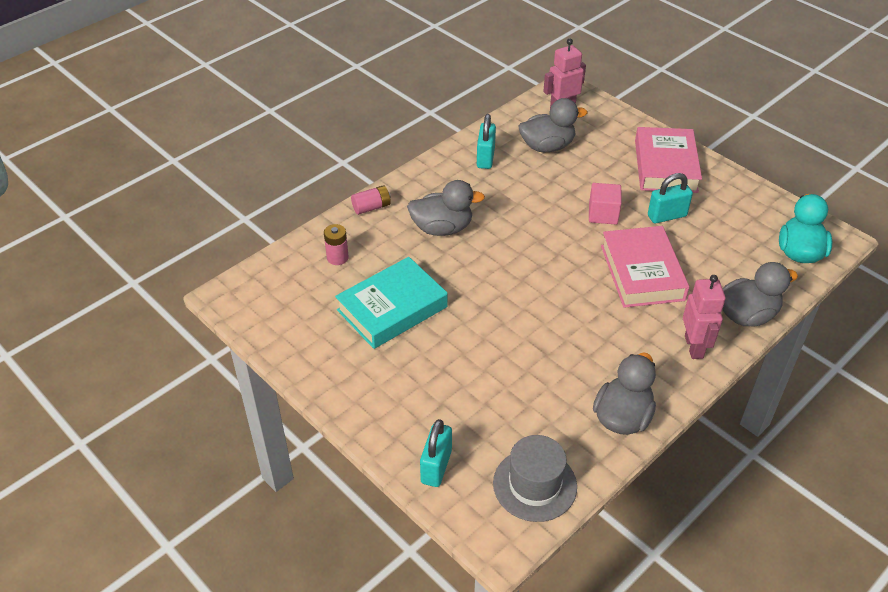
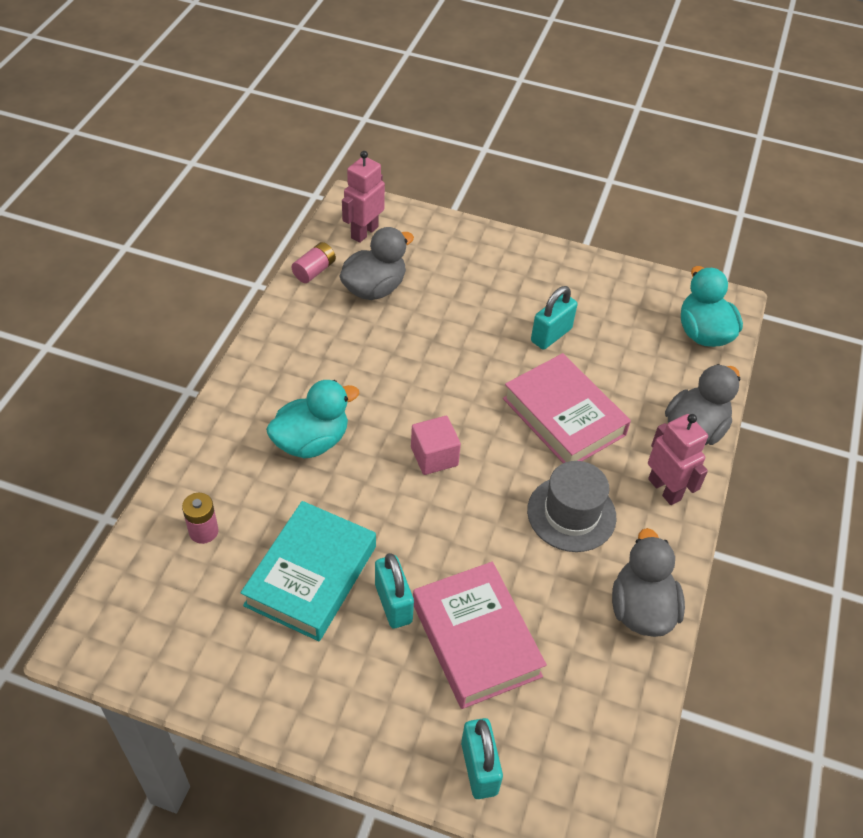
camera: 30 degrees left, 5 degrees up
pink battery [351,185,391,215] -> pink battery moved to [292,242,336,283]
grey duck [407,180,485,236] -> turquoise duck [266,380,359,458]
turquoise padlock [477,114,496,169] -> turquoise padlock moved to [375,553,414,628]
grey hat [493,435,577,522] -> grey hat moved to [527,461,617,552]
pink cube [589,183,622,224] -> pink cube moved to [411,416,461,475]
pink book [635,127,702,193] -> pink book moved to [413,562,547,709]

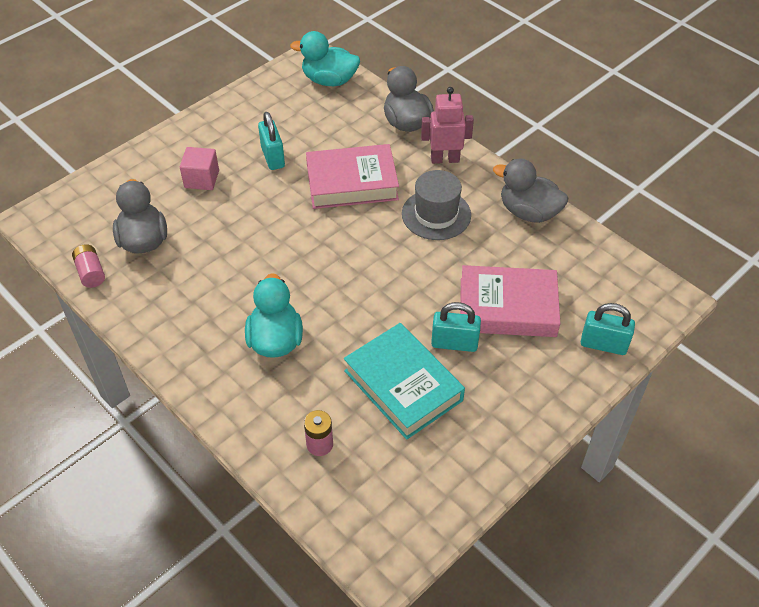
camera: 60 degrees left, 0 degrees up
pink robot [342,151,385,243] -> none
pink cube [411,416,461,475] -> pink cube moved to [180,147,219,190]

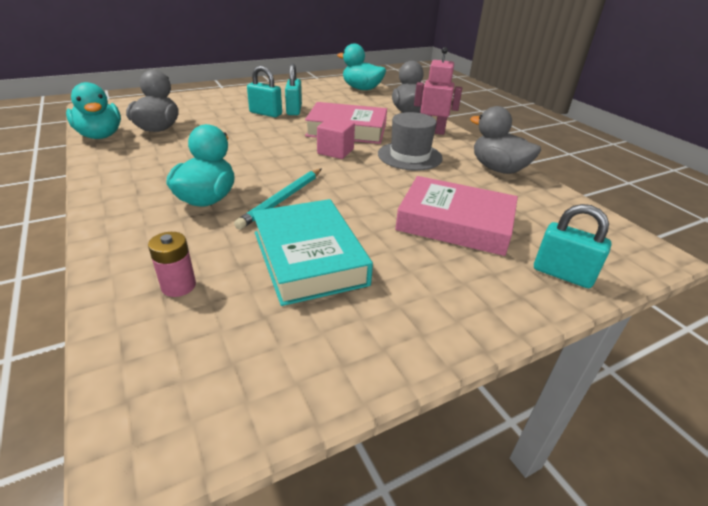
camera: 15 degrees right, 15 degrees down
pink battery [72,244,105,288] -> turquoise duck [66,82,121,139]
pink cube [180,147,219,190] -> pink cube moved to [317,118,355,159]
turquoise padlock [431,302,481,352] -> turquoise padlock moved to [247,66,282,117]
none -> turquoise pencil [234,169,321,230]

